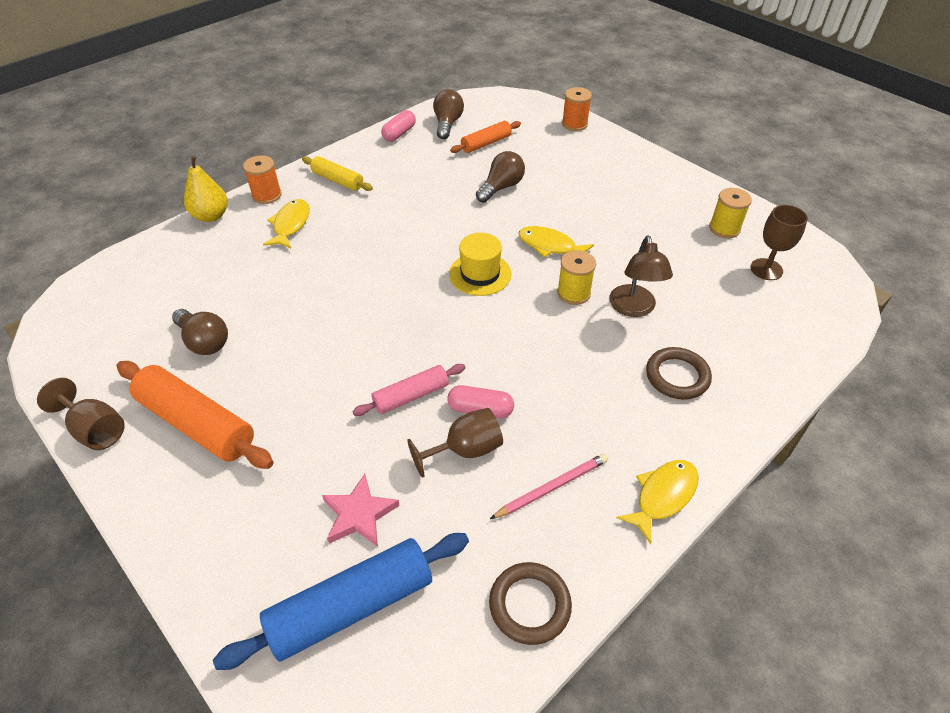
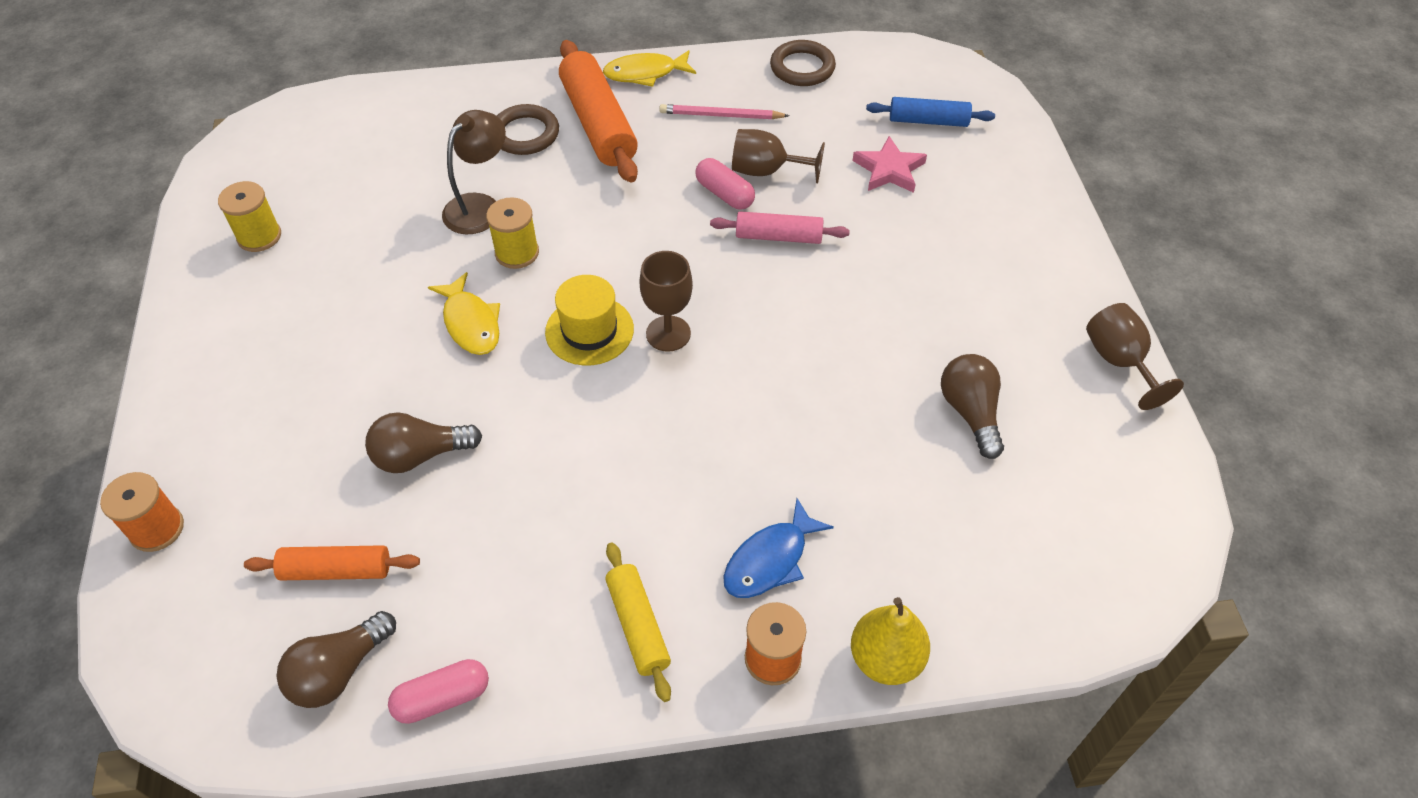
camera: 145 degrees left, 5 degrees up
orange rolling pin [117,361,274,469] -> orange rolling pin moved to [559,40,638,183]
blue rolling pin [213,533,469,670] -> blue rolling pin [866,97,995,127], size x0.58
yellow fish [263,199,310,248] -> blue fish [723,498,834,598]
brown goblet [750,205,808,280] -> brown goblet moved to [639,251,693,352]

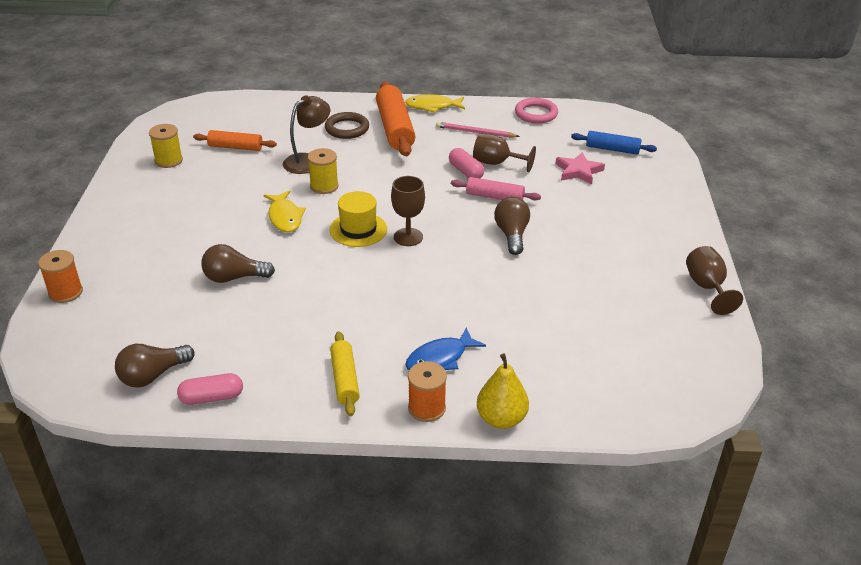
camera: 10 degrees right, 15 degrees down
orange rolling pin [244,545,420,580] -> orange rolling pin moved to [193,130,277,151]
brown ring [770,40,836,86] -> pink ring [515,98,558,123]
brown light bulb [941,354,1004,459] -> brown light bulb moved to [494,197,530,255]

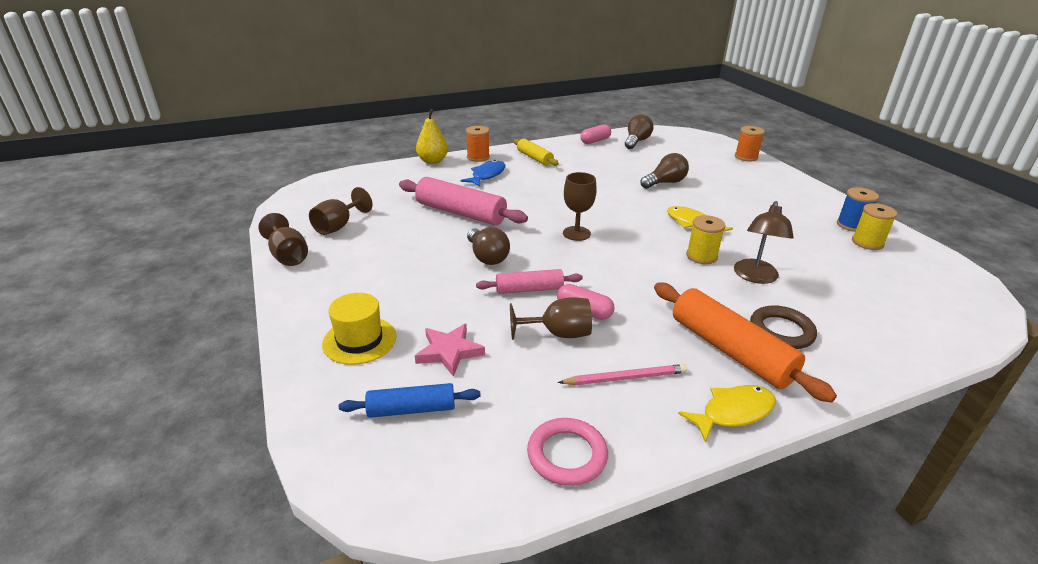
camera: 155 degrees right, 5 degrees down
orange rolling pin [193,130,277,151] -> none
yellow hat [330,191,387,247] -> yellow hat moved to [322,293,396,365]
none -> brown goblet [309,187,373,235]
none -> pink rolling pin [399,177,528,225]
none -> blue spool [837,187,879,232]

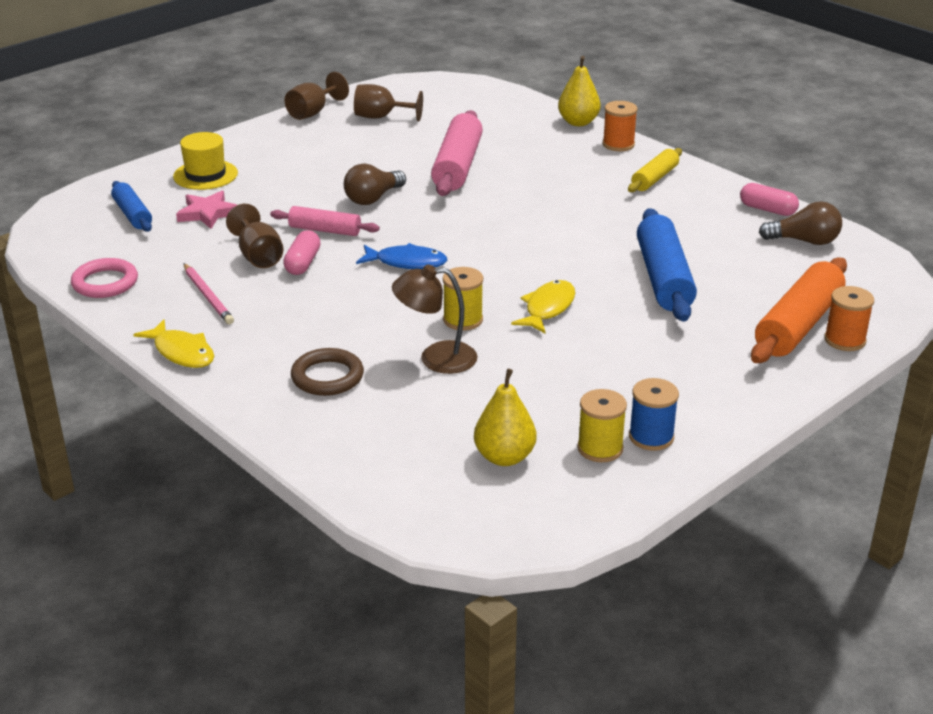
camera: 70 degrees right, 0 degrees up
blue fish [461,160,505,187] -> blue fish moved to [356,243,447,269]
pink rolling pin [476,269,583,294] -> pink rolling pin turned 45 degrees counterclockwise [270,206,380,236]
brown goblet [563,172,596,241] -> none
brown light bulb [641,153,689,189] -> blue rolling pin [637,208,697,322]
orange rolling pin [654,282,837,403] -> orange rolling pin moved to [751,257,847,363]
none -> yellow pear [474,369,537,466]

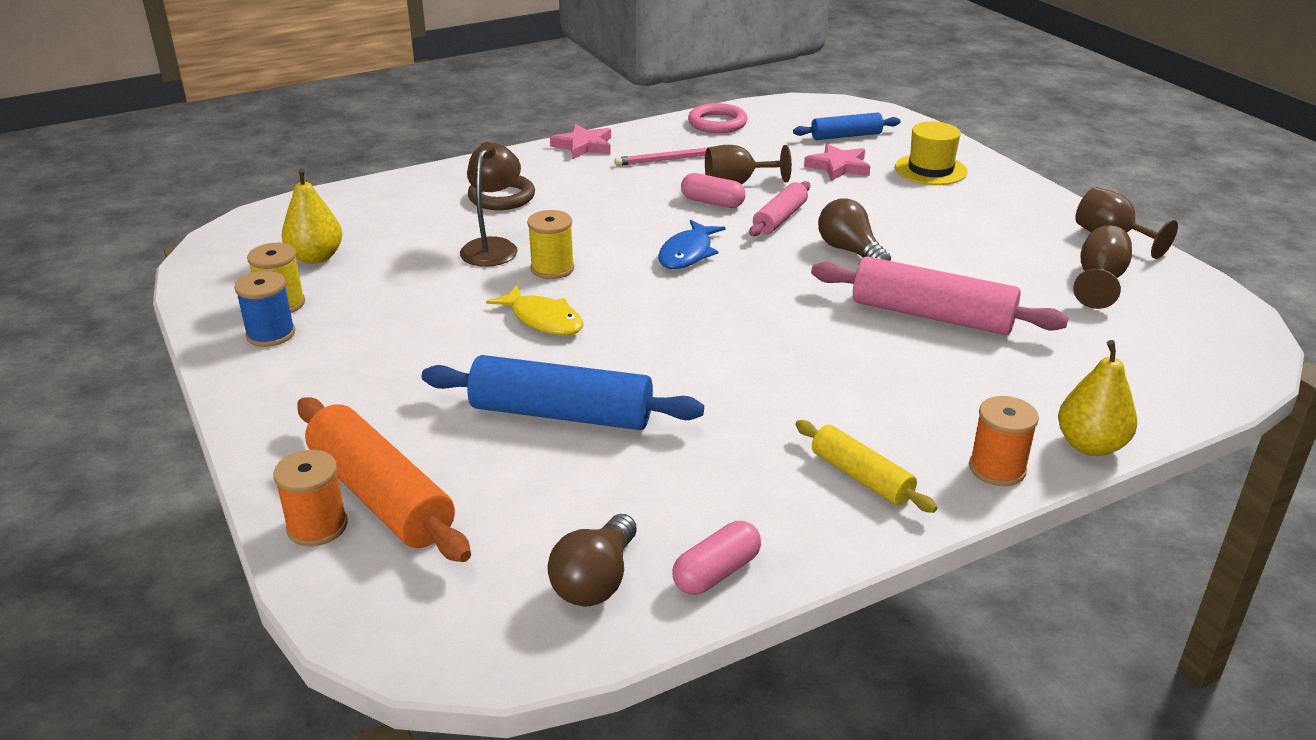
camera: 105 degrees right, 0 degrees up
yellow fish [133,320,214,368] -> pink star [550,124,611,159]

